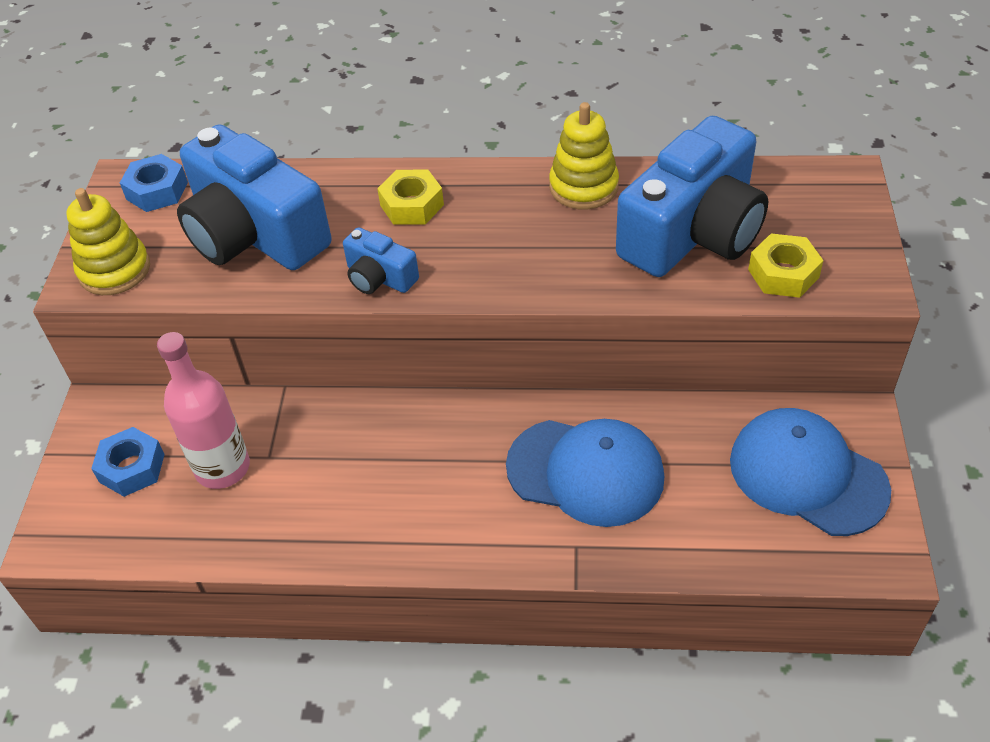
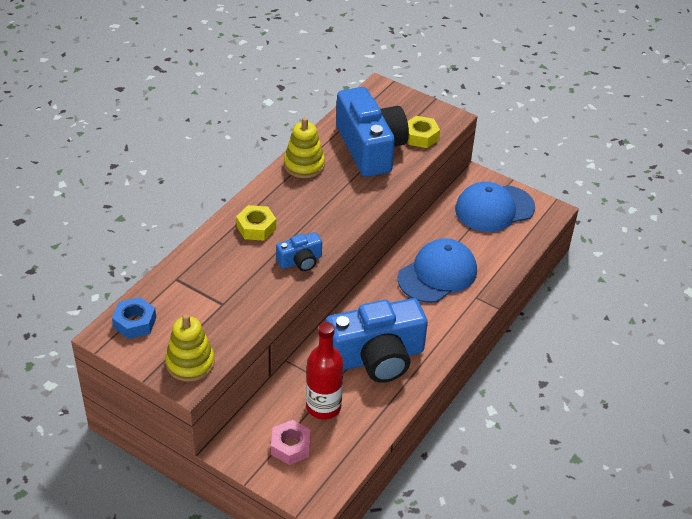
camera: 65 degrees left, 5 degrees down
blue nut [91,427,165,497] -> pink nut [271,420,311,465]
pink bottle [157,332,250,489] -> red bottle [306,322,344,420]
blue camera [177,124,332,270] -> blue camera moved to [325,298,428,383]

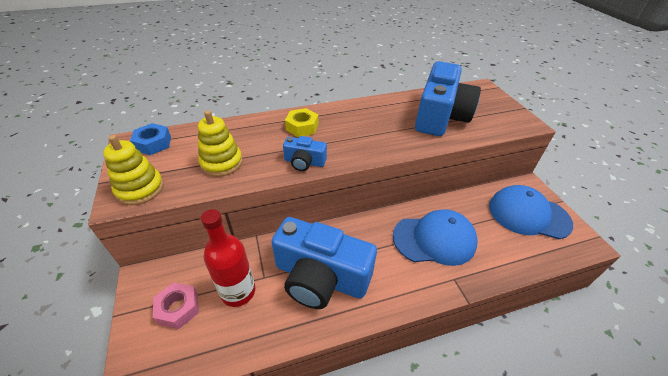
camera: 40 degrees right, 0 degrees up
yellow stacking toy [284,117,325,178] -> yellow stacking toy moved to [198,110,243,177]
yellow nut [408,116,440,148] -> none

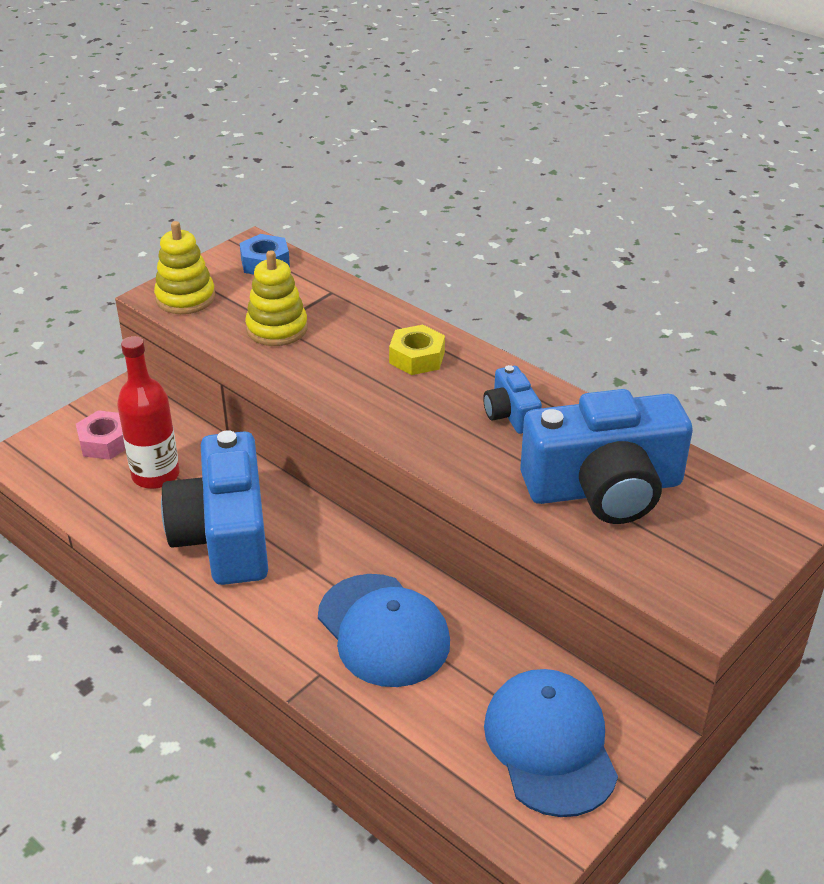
camera: 60 degrees right, 5 degrees down
blue camera [283,136,327,171] -> blue camera moved to [483,365,542,434]

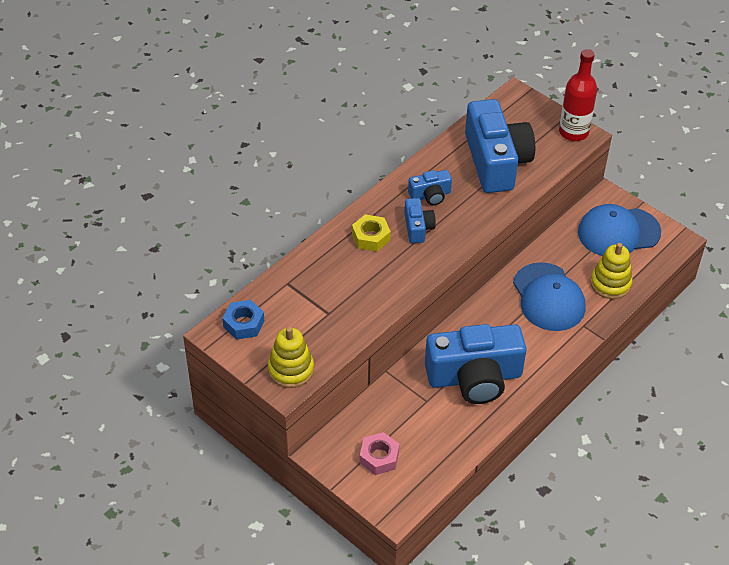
camera: 90 degrees left, 10 degrees up
red bottle [117,336,180,489] -> red bottle moved to [559,49,597,141]
yellow stacking toy [245,250,308,346] -> yellow stacking toy moved to [590,243,633,299]
blue cap [318,574,450,687] -> blue cap turned 105 degrees clockwise [513,262,585,331]
none -> blue camera [404,198,436,243]

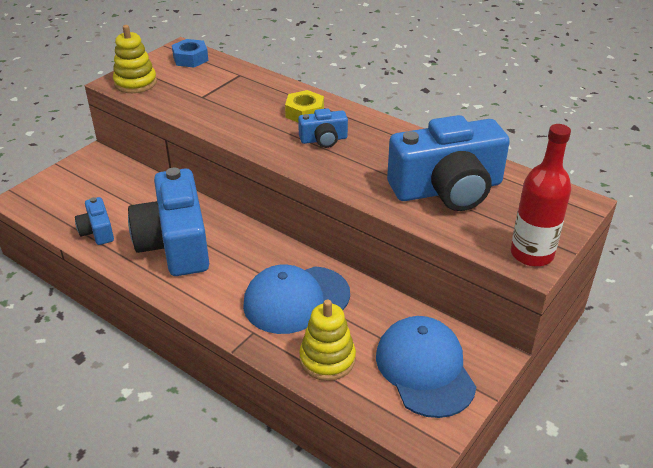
camera: 85 degrees right, 10 degrees down
pink nut [359,432,400,475] -> none
blue camera [408,170,452,205] -> blue camera moved to [75,197,114,245]

